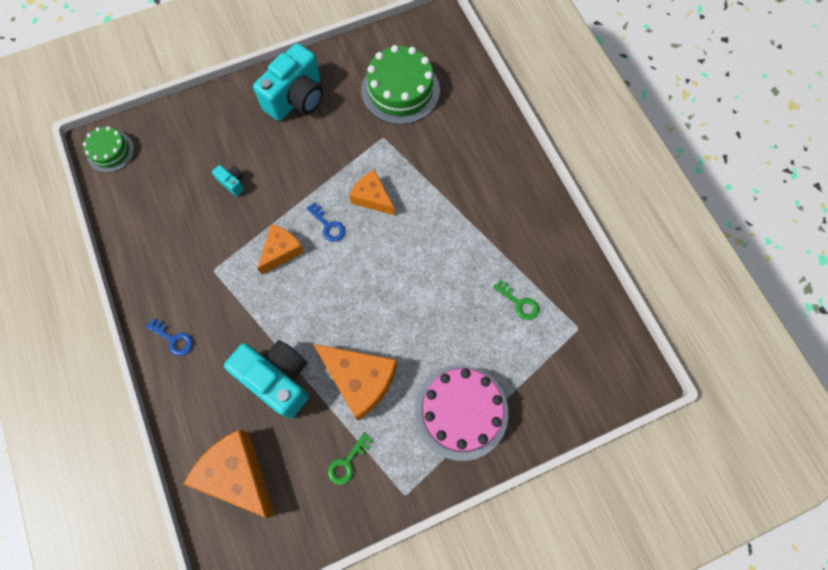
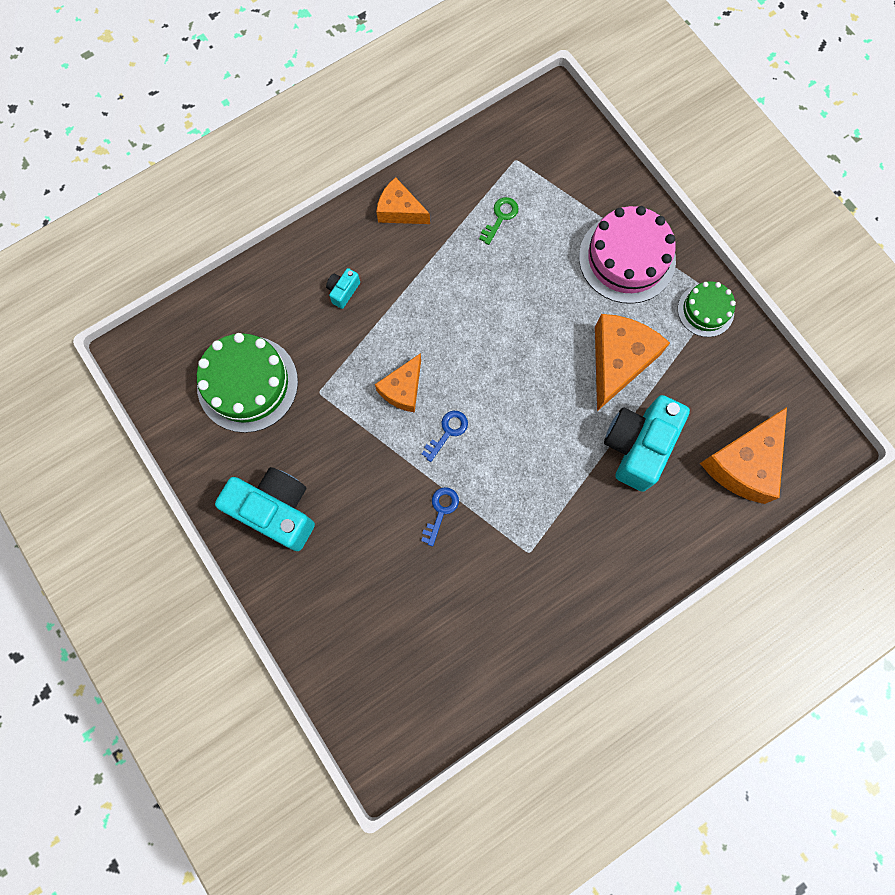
camera: 100 degrees left, 5 degrees up
green cake [83,126,134,173] -> green cake moved to [678,281,736,337]
blue key [146,319,193,356] -> blue key moved to [421,487,459,546]
turquoise camera [212,165,244,196] -> turquoise camera moved to [326,268,360,309]
orange cheese [257,224,304,274] -> orange cheese moved to [376,177,430,224]
green key [328,433,373,485] -> none

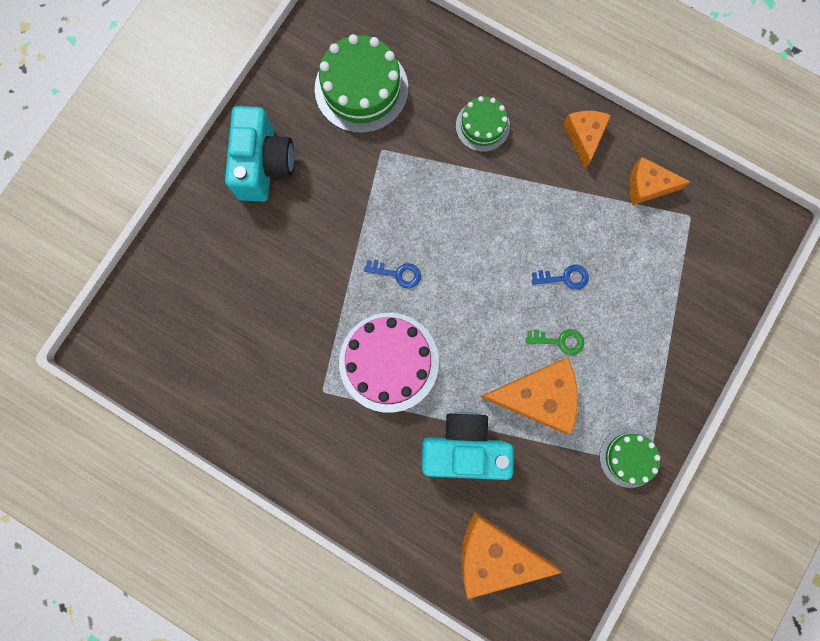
camera: 65 degrees right, 5 degrees up
turquoise camera [326,268,360,309] -> green cake [456,96,510,152]
orange cheese [375,353,421,413] -> orange cheese moved to [629,157,690,205]
blue key [421,487,459,546] -> blue key moved to [531,265,589,290]
green key [479,197,519,245] -> green key moved to [526,329,584,355]
pink cake [579,206,676,304] -> pink cake moved to [339,313,439,413]

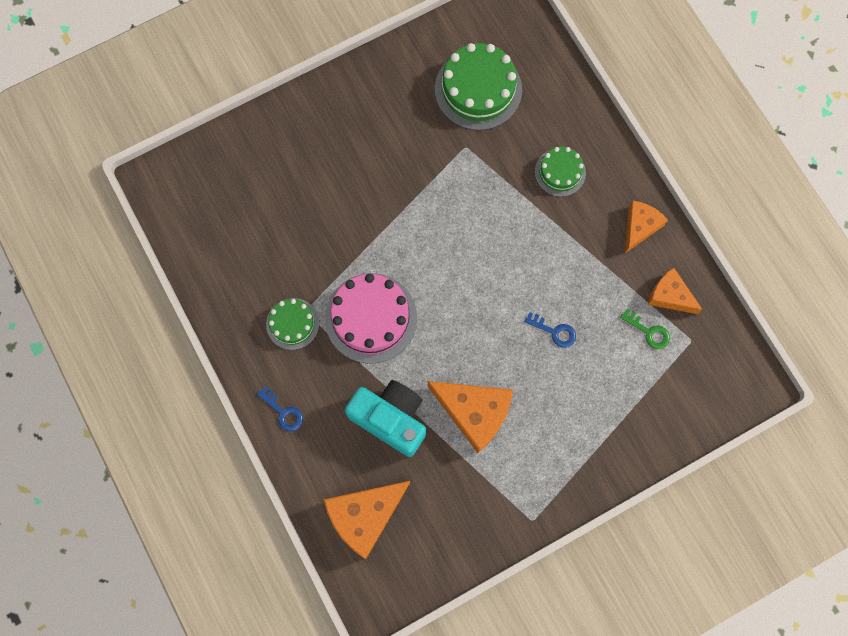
camera: 30 degrees right, 5 degrees down
turquoise camera [225,106,294,202] -> none
blue key [364,260,421,288] -> blue key moved to [257,386,303,431]
orange cheese [461,512,562,599] -> orange cheese turned 75 degrees counterclockwise [324,481,410,559]
green key [526,329,584,355] -> green key moved to [620,309,670,349]
green cake [600,428,660,488] -> green cake moved to [266,298,319,350]

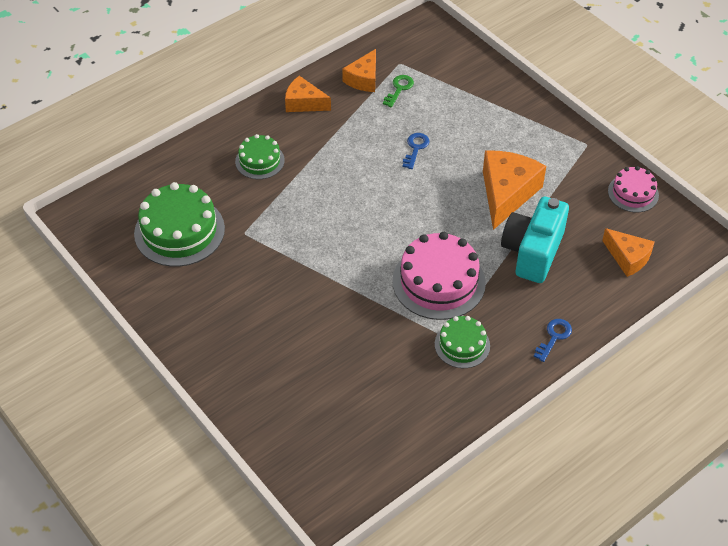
camera: 100 degrees left, 25 degrees down
orange cheese [324,481,410,559] -> orange cheese [602,228,655,277], size x0.62
none -> pink cake [608,166,659,212]

